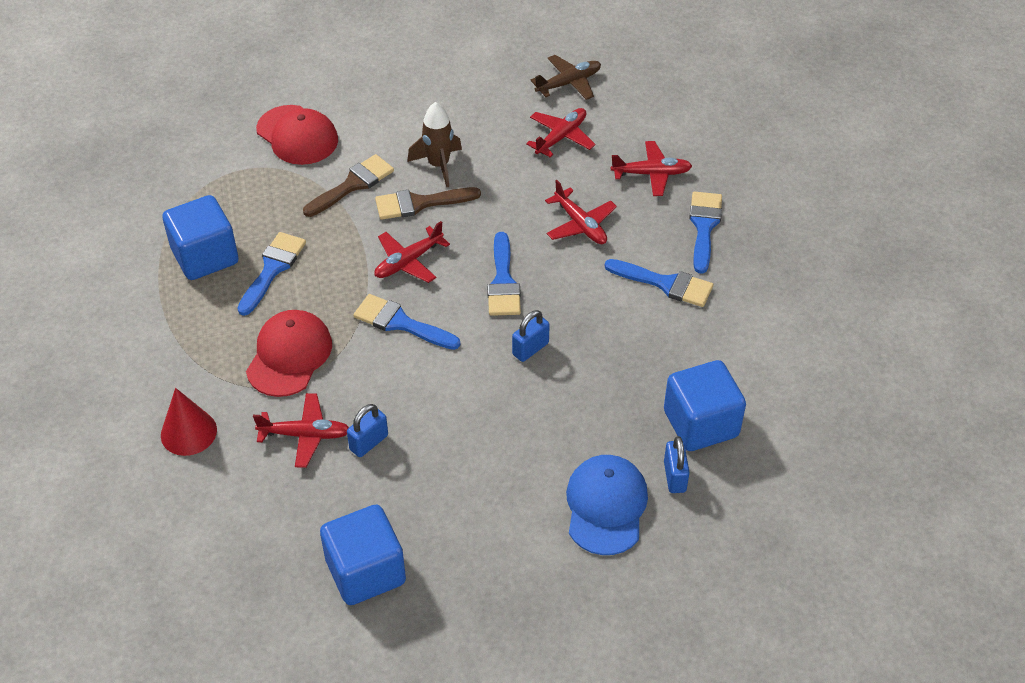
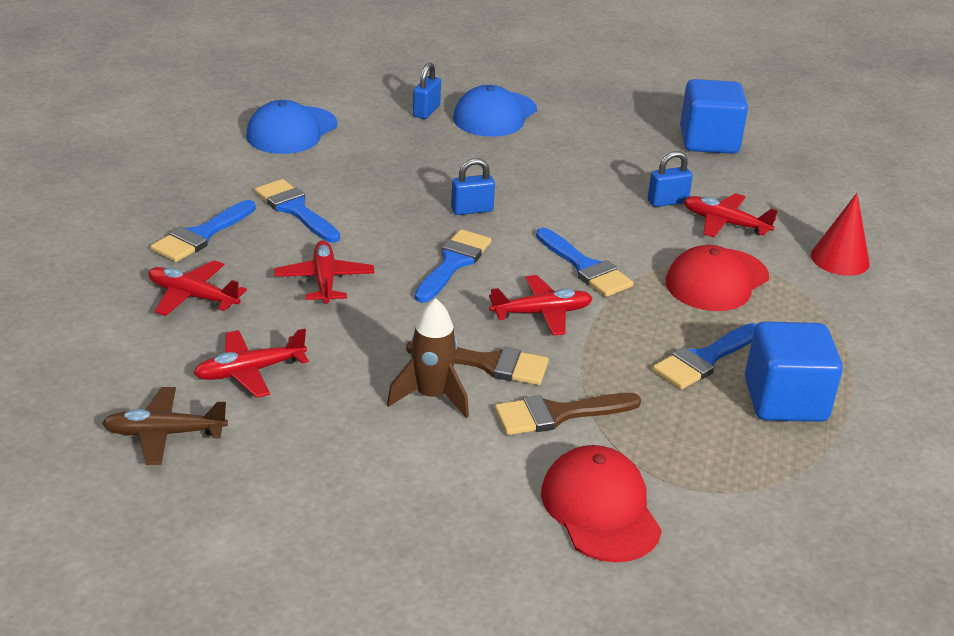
camera: 155 degrees left, 15 degrees down
blue cube [664,360,746,451] -> none
none -> blue cap [246,100,337,154]

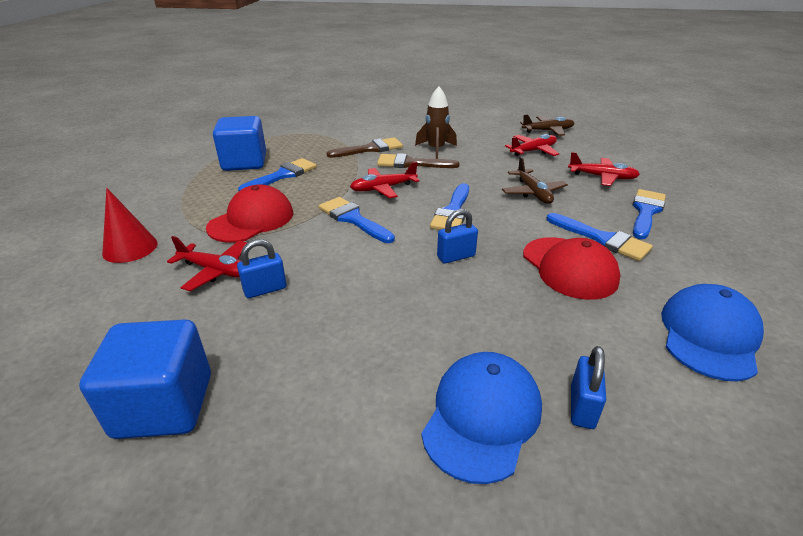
camera: 175 degrees right, 0 degrees up
red plane [274,240,374,304] -> brown plane [502,157,568,204]
red cap [541,445,662,562] -> red cap moved to [523,237,620,300]

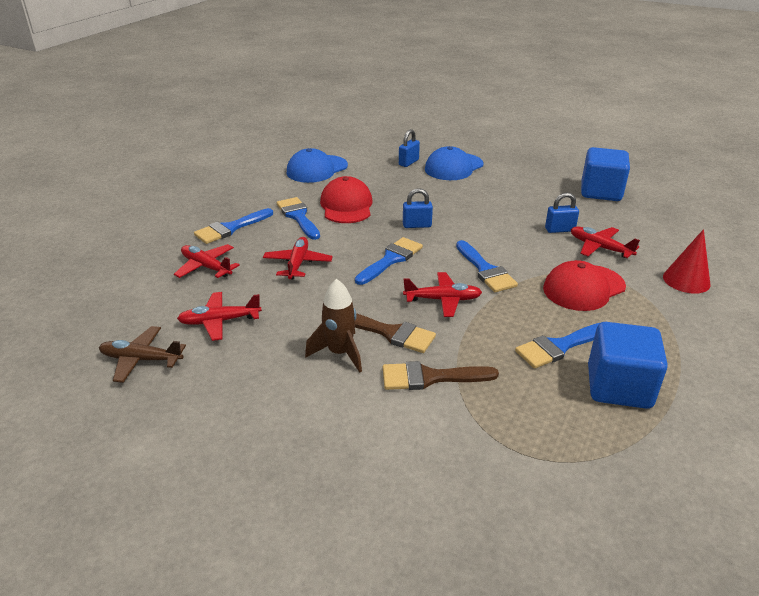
camera: 160 degrees left, 0 degrees up
brown plane [502,157,568,204] -> red plane [263,237,333,280]

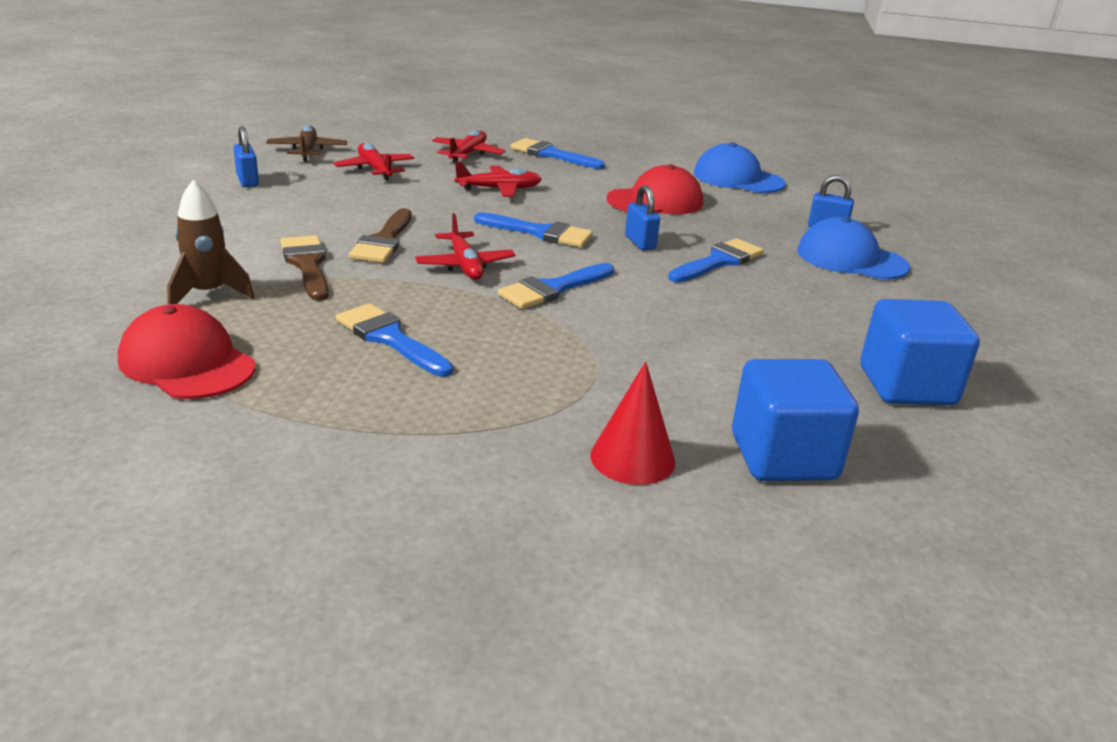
camera: 70 degrees right, 5 degrees down
blue brush [276,197,320,240] -> blue brush moved to [668,238,764,283]
brown rocket [305,279,362,373] -> brown rocket moved to [167,180,254,304]
red cap [543,260,626,311] -> red cap moved to [118,304,256,399]
blue padlock [545,192,579,233] -> blue padlock moved to [234,126,259,187]
red plane [571,226,640,258] -> none
blue cube [588,322,668,409] -> blue cube moved to [732,359,859,481]

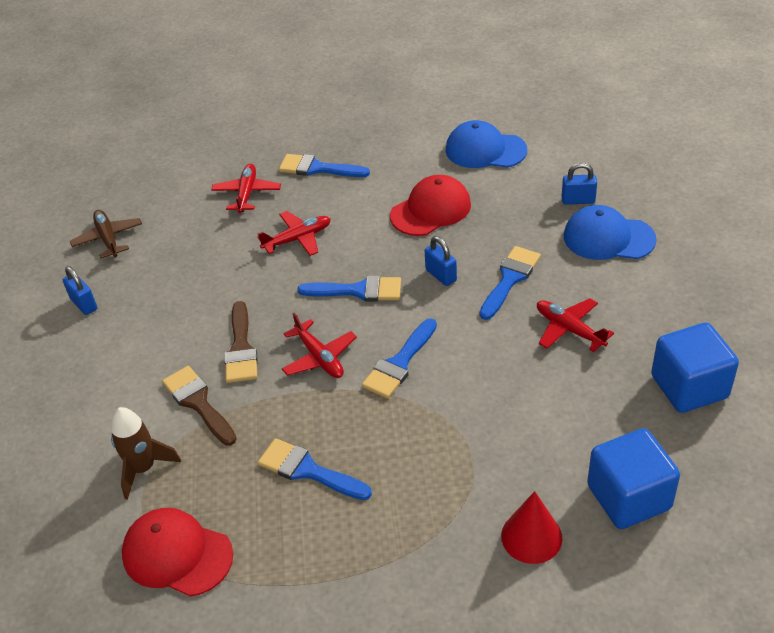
camera: 10 degrees left, 15 degrees up
red plane [333,143,414,180] -> red plane moved to [537,298,614,352]

